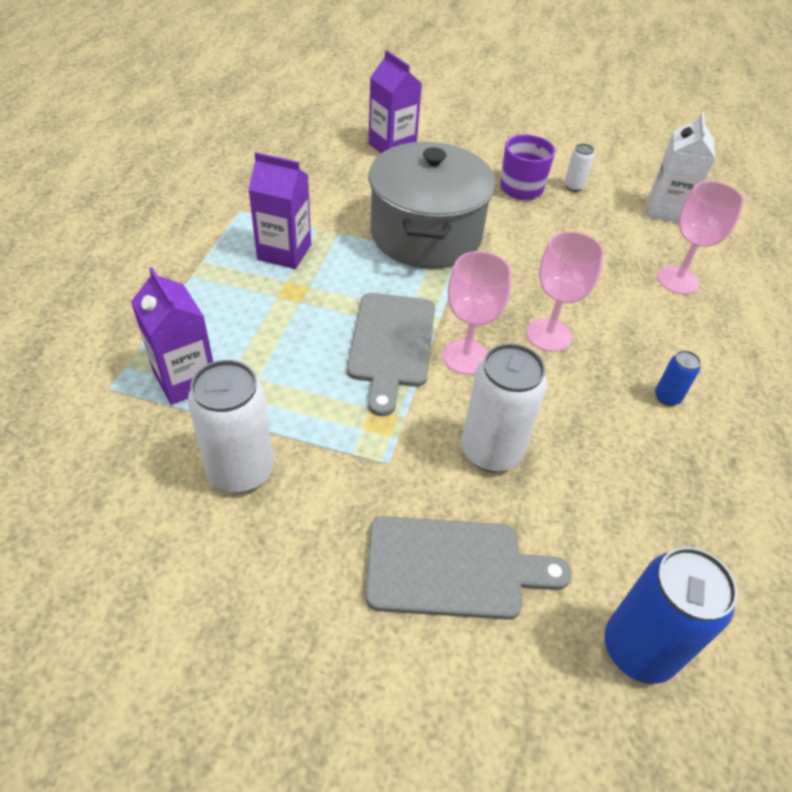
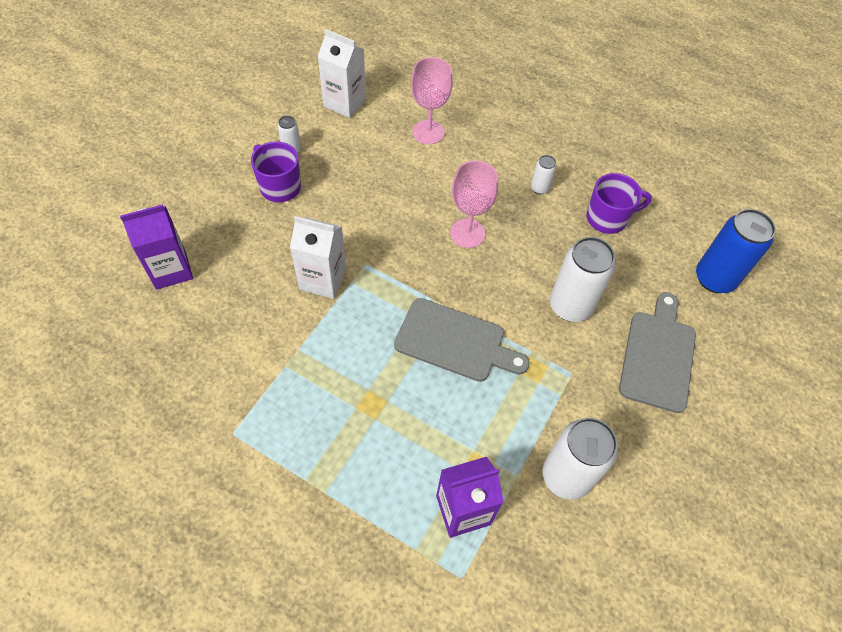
camera: 75 degrees left, 10 degrees up
purple carton [248,152,311,269] -> none
grey pot [368,142,496,269] -> white carton [290,216,346,299]
pink goblet [443,251,511,375] -> none
blue can [655,350,701,406] -> white can [531,155,556,194]
none -> purple mug [586,173,652,234]

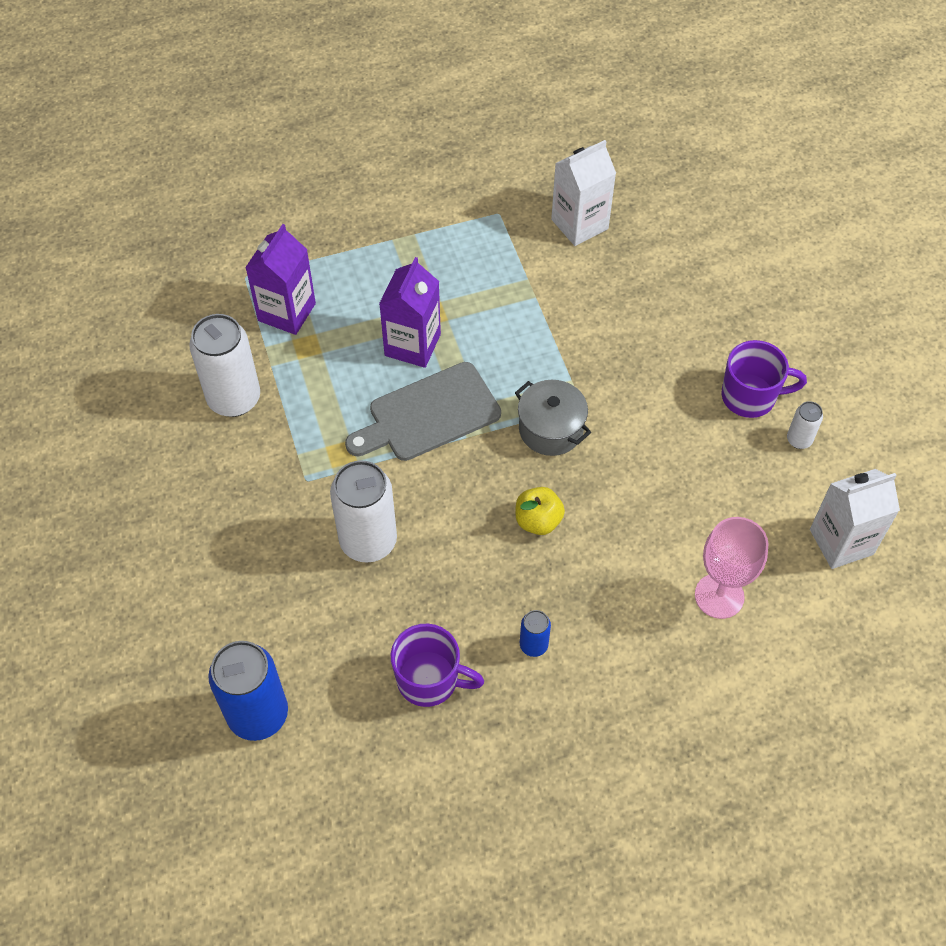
camera: 135 degrees right, 0 degrees up
purple carton [120,204,193,290] -> purple carton moved to [379,257,441,368]
white carton [290,216,346,299] -> white carton moved to [551,140,616,246]
pink goblet [450,160,498,248] -> yellow apple [515,487,565,535]
white can [531,155,556,194] -> blue can [520,610,551,657]
purple mug [586,173,652,234] -> purple mug turned 105 degrees counterclockwise [391,623,484,707]
grey cutting board [619,292,696,413] -> none
none -> grey pot [515,380,591,456]

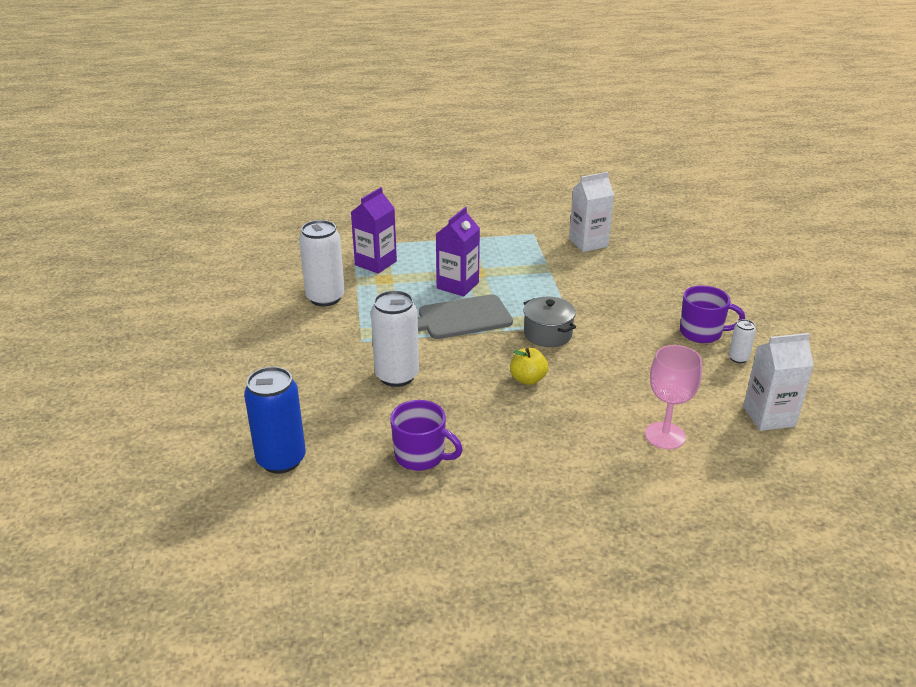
camera: 10 degrees right, 25 degrees down
blue can [520,610,551,657] -> none

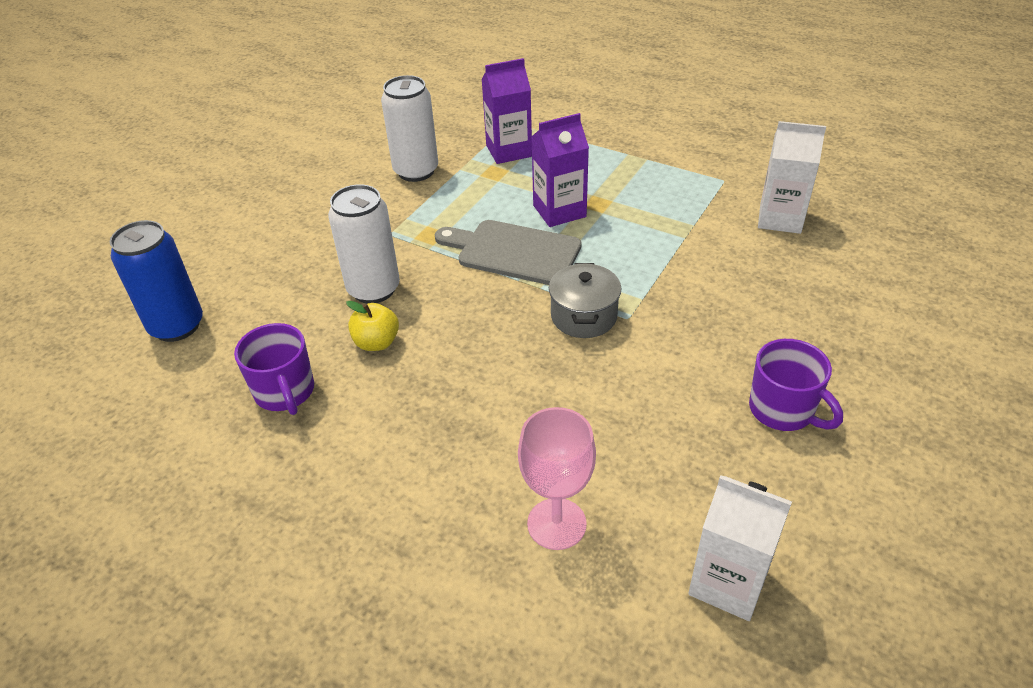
camera: 40 degrees right, 10 degrees up
yellow apple [510,348,548,385] -> yellow apple moved to [346,301,399,351]
white can [729,319,756,363] -> none

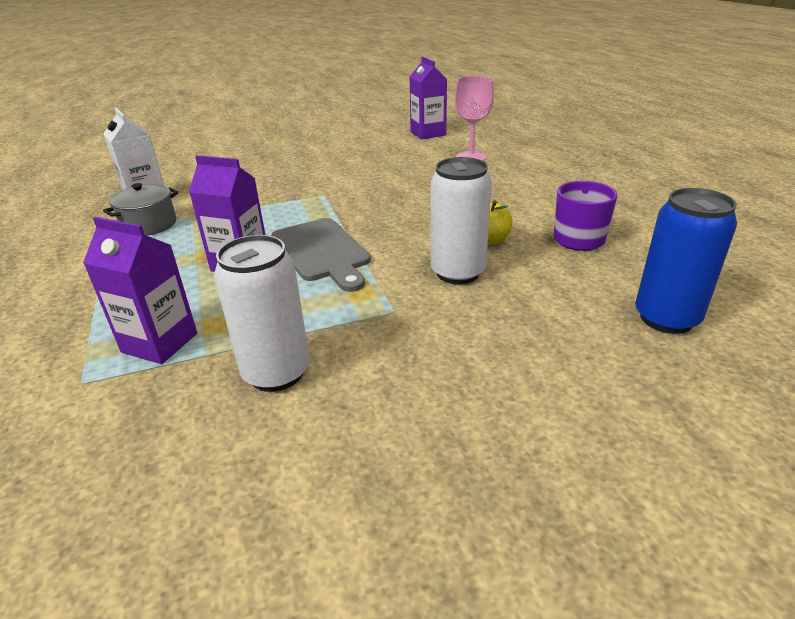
camera: 140 degrees left, 10 degrees down
grey pot [549,263,621,338] -> grey pot moved to [103,183,179,236]
white carton [688,475,792,621] -> purple carton [409,57,447,139]
purple mug [749,339,843,431] -> none

